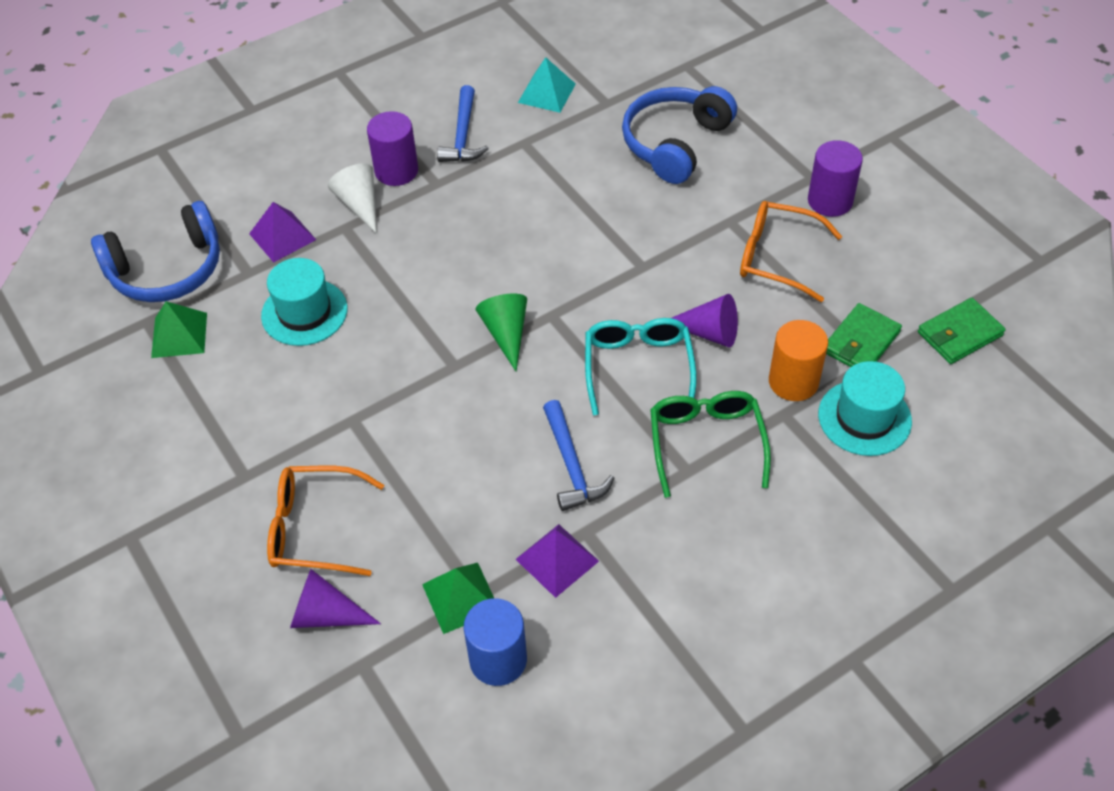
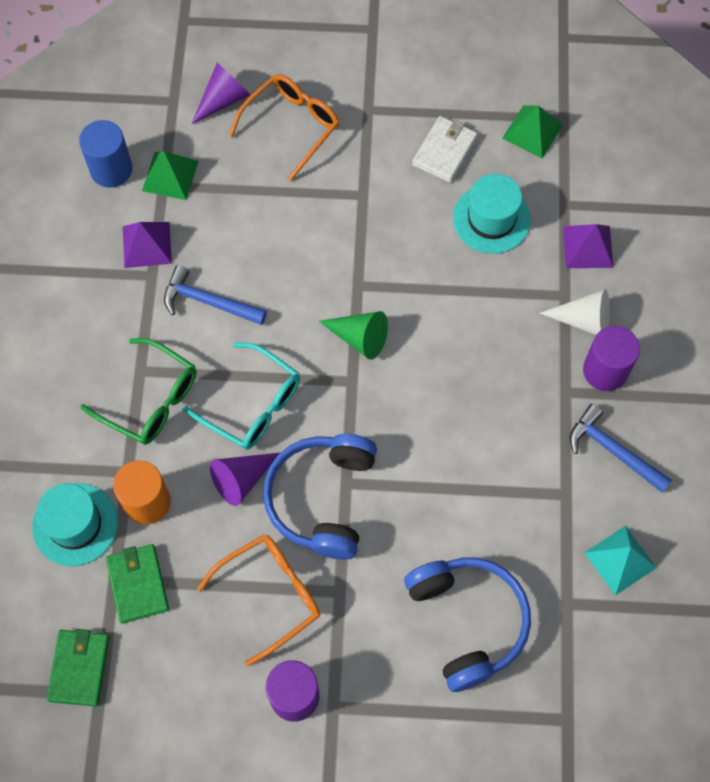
camera: 125 degrees right, 15 degrees up
blue headphones [91,201,220,302] -> blue headphones moved to [263,434,377,560]
none -> white wallet [412,116,477,182]

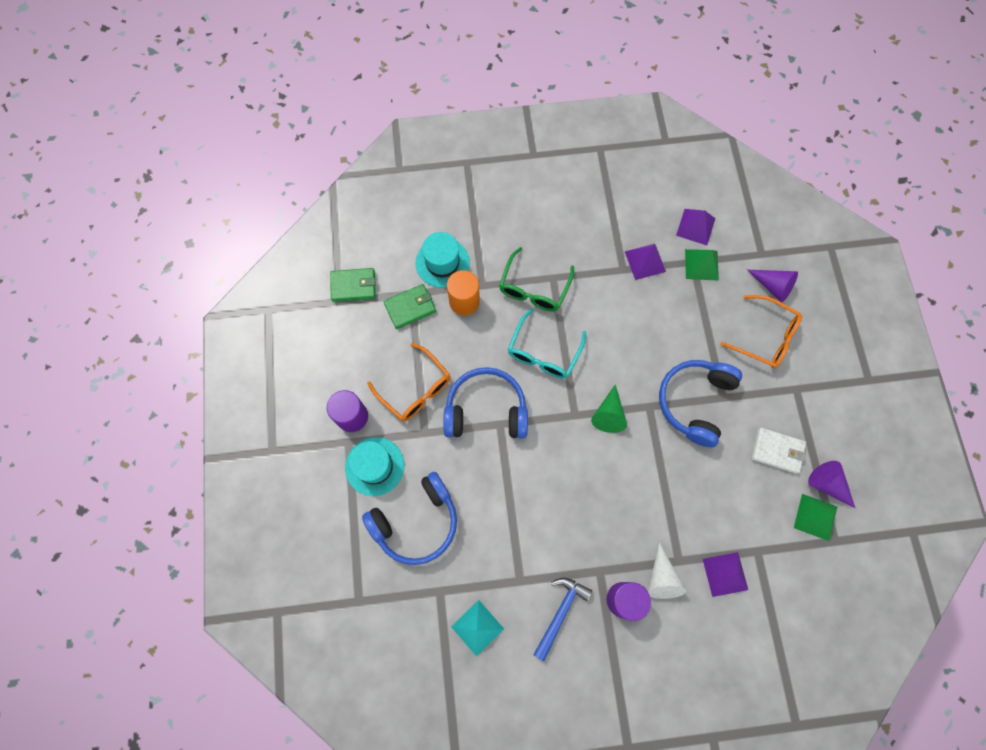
camera: 80 degrees right, 5 degrees up
blue cylinder [79,120,132,188] -> purple pyramid [676,209,715,245]
blue hammer [164,265,267,325] -> none
purple cone [210,453,280,506] -> purple cone moved to [808,461,855,508]
turquoise hat [453,174,531,254] -> turquoise hat moved to [345,437,404,496]
none -> blue headphones [659,360,742,447]

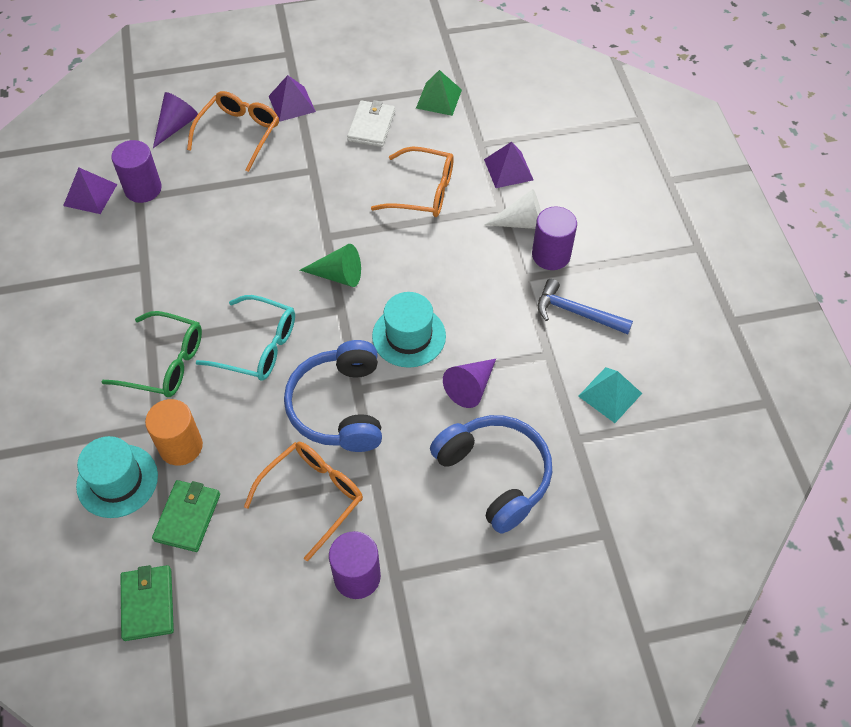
camera: 95 degrees left, 15 degrees down
turquoise hat [345,437,404,496] -> turquoise hat moved to [372,292,446,368]
green wallet [384,284,436,329] -> green wallet turned 45 degrees clockwise [152,480,220,552]
purple pyramid [625,244,666,280] -> purple pyramid moved to [269,75,316,122]
blue headphones [659,360,742,447] -> none
green pyramid [685,249,719,281] -> purple cylinder [111,140,162,203]
purple cone [808,461,855,508] -> purple cone moved to [443,359,496,408]
none -> orange glasses [371,147,454,217]

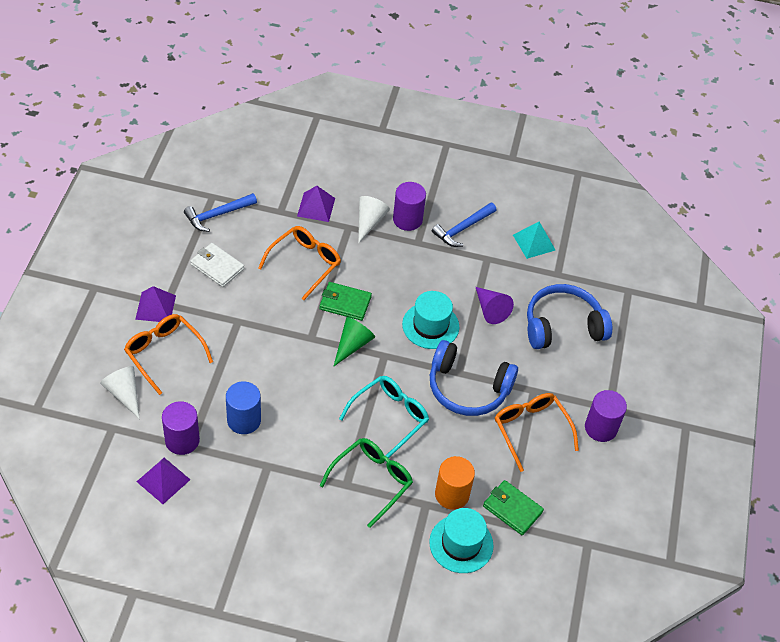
camera: 70 degrees left, 5 degrees down
green wallet [121,565,174,641] -> green wallet moved to [319,282,372,321]
purple cone [153,92,198,148] -> white cone [100,366,140,419]
green pyramid [416,70,462,116] -> blue hammer [184,193,257,232]
none -> blue cylinder [226,382,261,434]

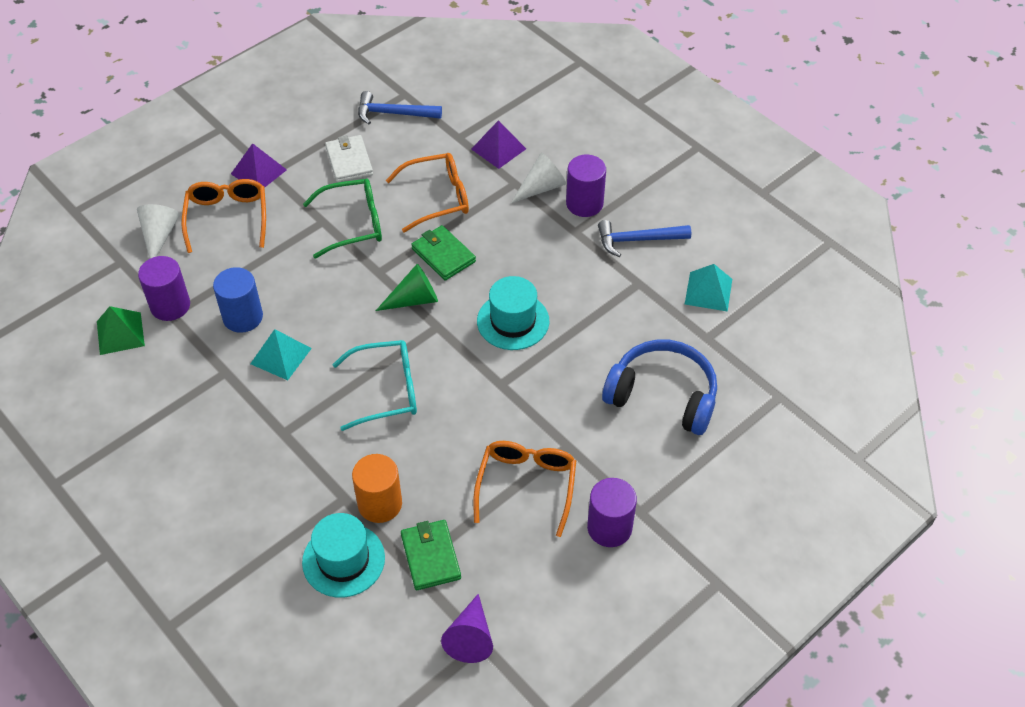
camera: 40 degrees right, 0 degrees up
purple pyramid [136,458,191,504] -> green pyramid [97,306,145,355]
green glasses [320,438,413,528] -> green glasses moved to [303,178,382,258]
blue headphones [430,340,518,416] -> none
purple cone [476,287,514,324] -> purple cone moved to [441,594,493,663]
none -> turquoise pyramid [250,329,312,380]

